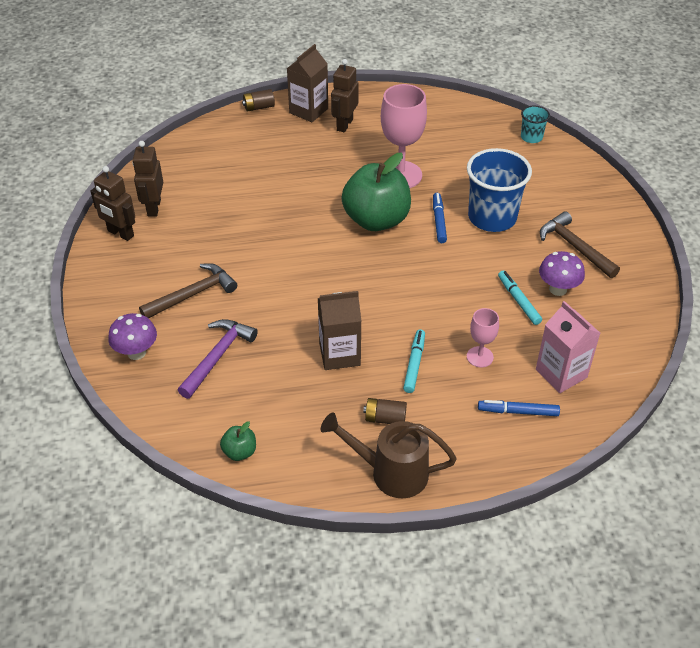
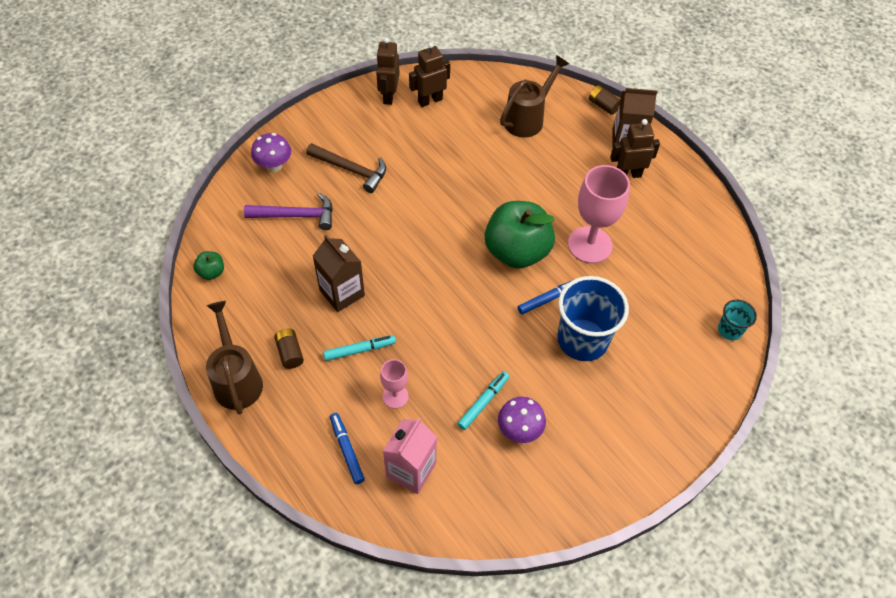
camera: 60 degrees right, 10 degrees up
brown hammer [540,212,620,278] -> none
none -> brown watering can [500,55,569,137]

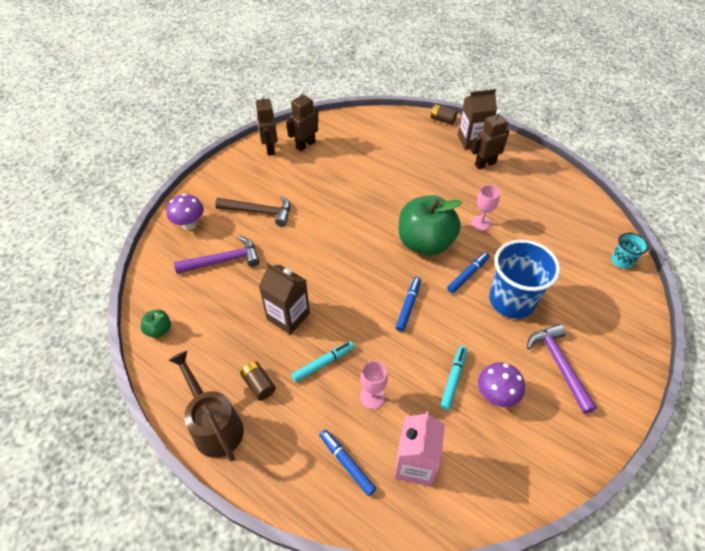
camera: 15 degrees left, 5 degrees down
brown watering can [500,55,569,137] -> none
pink goblet [568,165,630,264] -> pink goblet [471,185,500,231], size x0.52
none -> blue marker [396,277,421,332]
none -> purple hammer [527,324,597,414]

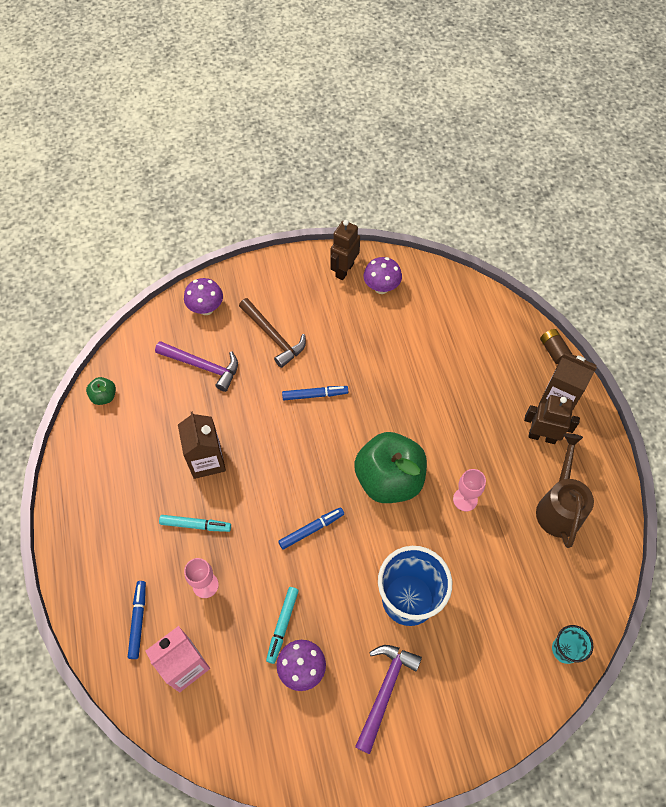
camera: 40 degrees right, 10 degrees up
brown watering can [168,351,244,461] -> brown watering can moved to [536,433,594,548]
brown battery [240,361,276,401] -> none
brown robot [286,90,319,151] -> purple mushroom [363,257,402,294]
turquoise marker [440,346,467,410] -> turquoise marker turned 135 degrees clockwise [266,587,299,664]
blue marker [447,252,490,293] -> blue marker moved to [282,386,348,400]

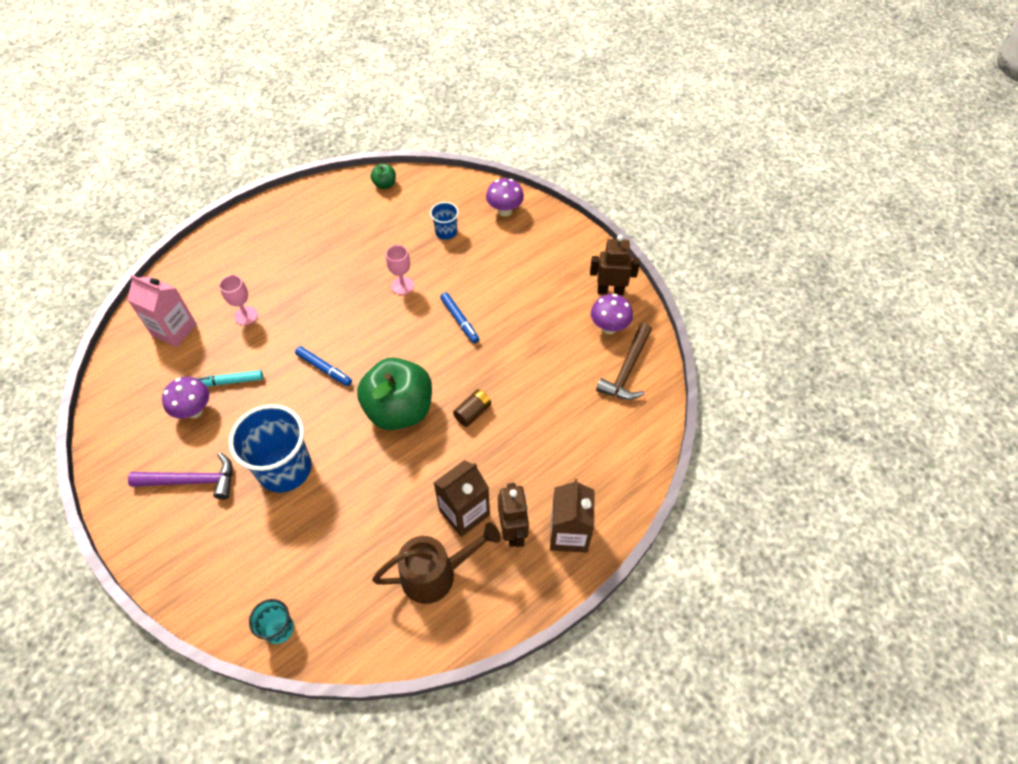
camera: 65 degrees right, 5 degrees down
blue marker [128,581,146,659] -> none
purple hammer [155,341,238,392] -> blue cup [430,202,459,240]
turquoise marker [159,515,231,532] -> none
brown carton [178,411,226,479] -> brown carton moved to [434,460,490,537]
brown hammer [239,298,306,368] -> brown hammer moved to [596,323,652,400]
pink goblet [453,469,486,511] -> pink goblet moved to [386,245,414,295]
brown battery [540,329,572,364] -> brown battery moved to [453,389,491,427]

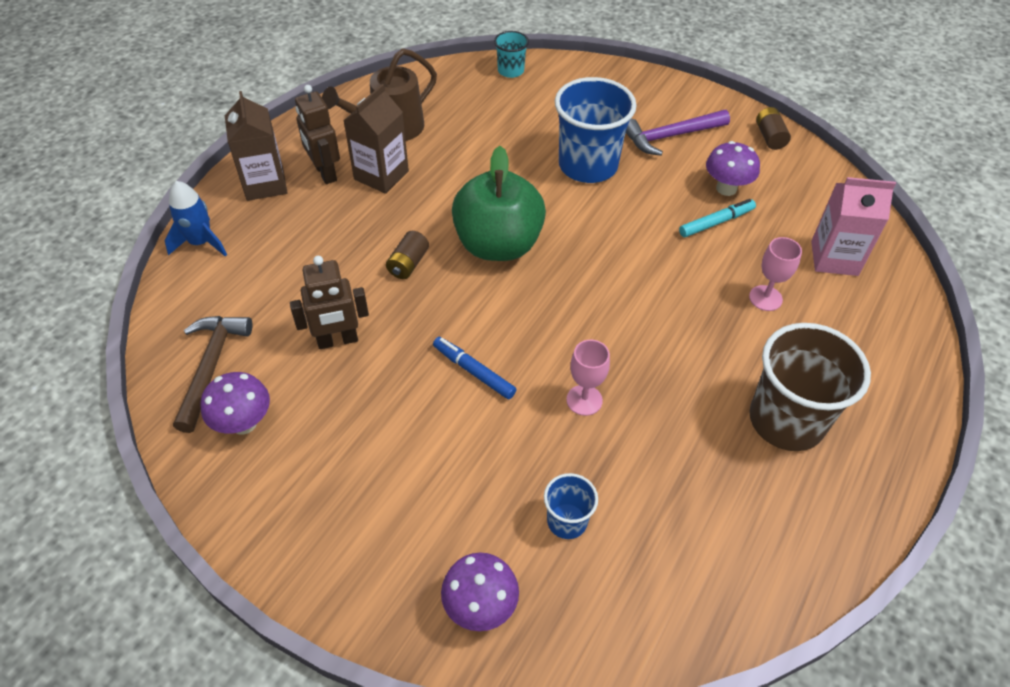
camera: 160 degrees right, 5 degrees down
blue marker [295,346,352,386] -> none
green apple [370,164,396,189] -> none
brown robot [590,235,640,295] -> brown robot moved to [290,256,369,349]
none -> blue rocket [165,181,227,256]
none -> brown cup [749,323,871,451]
none -> brown battery [756,107,791,150]

